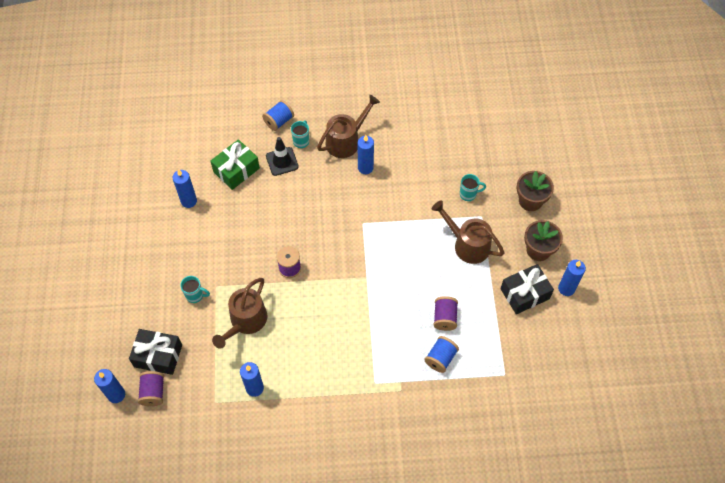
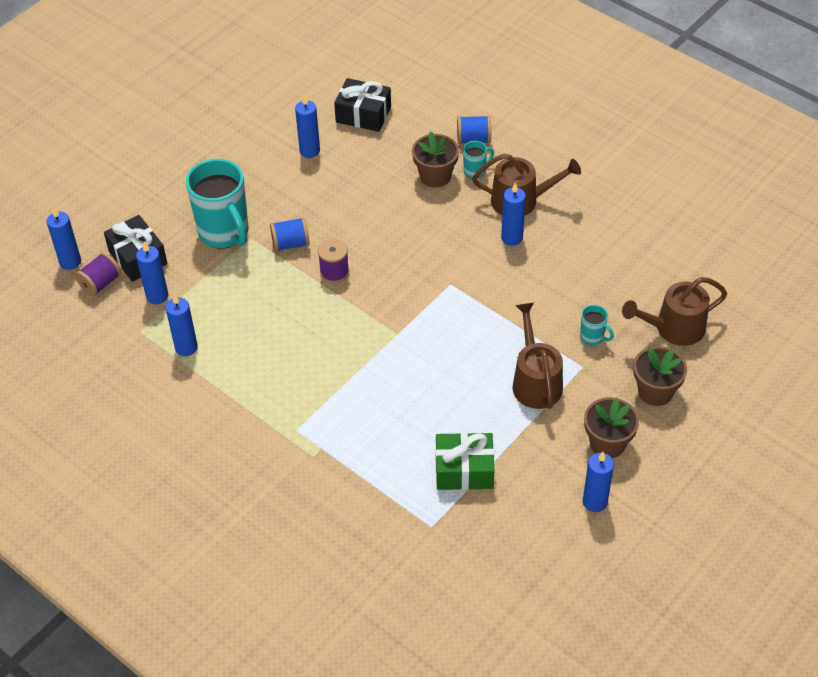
camera: 45 degrees right, 10 degrees down
turquoise mug [180,276,210,303] -> turquoise mug [186,159,249,249], size x2.28
green gift [210,139,260,190] -> green gift moved to [436,433,494,490]
brown watering can [212,278,267,349] -> brown watering can moved to [622,277,727,346]
black traffic cone [266,137,299,176] -> brown flower pot [412,131,459,188]
blue spool [424,336,459,373] -> blue spool moved to [270,217,310,252]
purple spool [434,296,458,331] -> none
black gift [500,264,554,314] -> black gift moved to [334,78,391,132]
none -> blue candle [136,241,168,304]

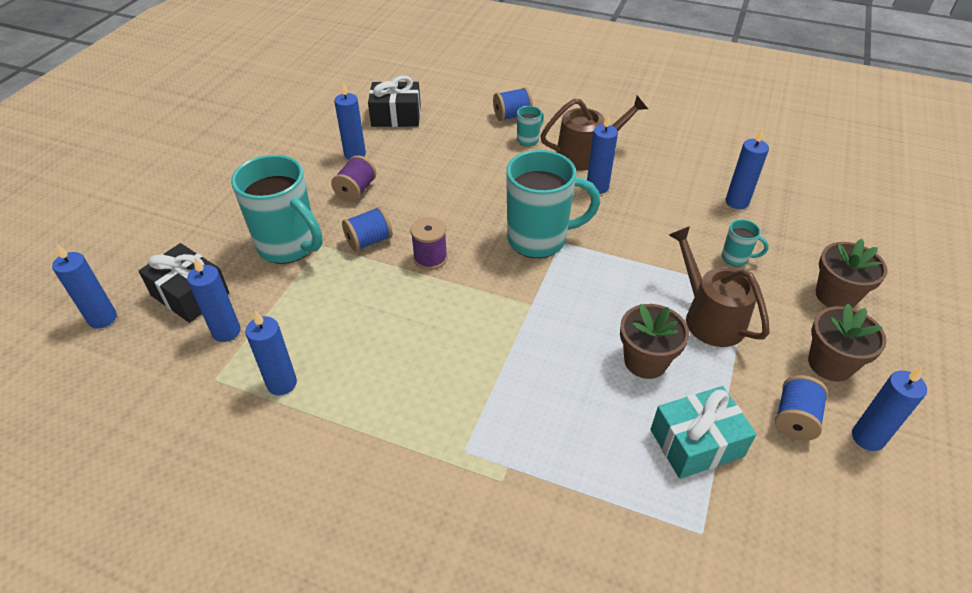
camera: 20 degrees left, 5 degrees down
purple spool [75,252,121,296] -> purple spool moved to [331,155,376,202]
brown flower pot [412,131,459,188] -> brown flower pot moved to [620,304,689,379]
green gift [436,433,494,490] -> turquoise gift [651,386,757,479]
brown watering can [622,277,727,346] -> none
none -> turquoise mug [506,150,600,258]
none -> blue candle [726,128,769,209]
none -> blue spool [775,375,828,441]

